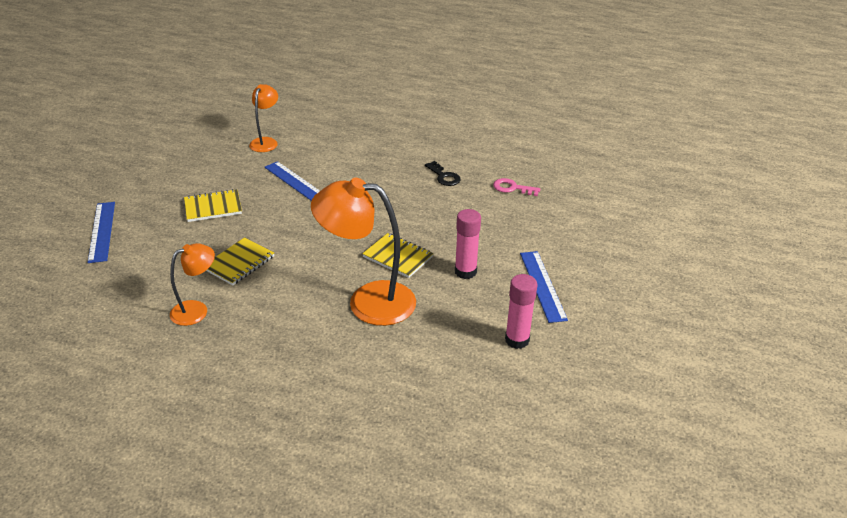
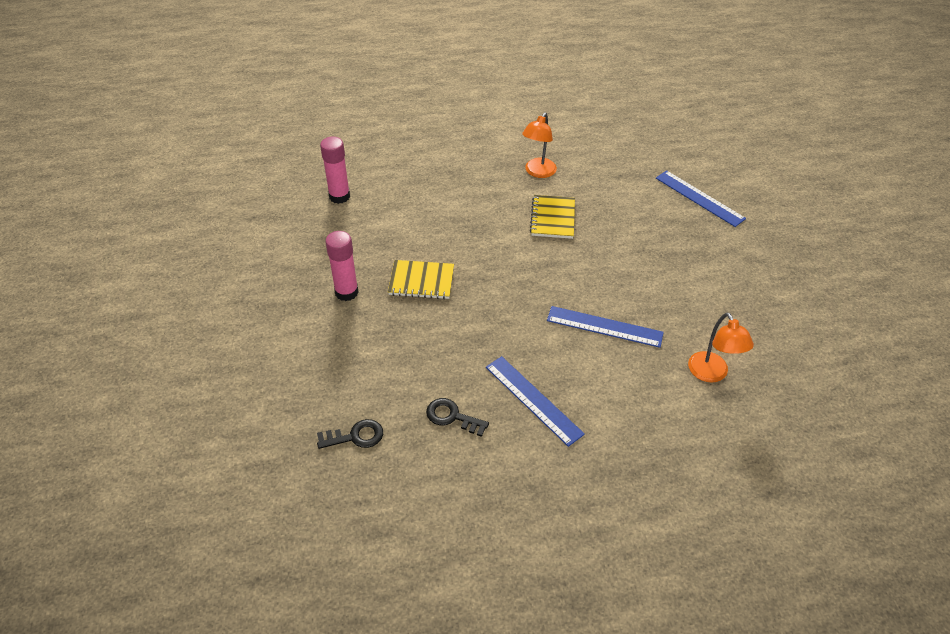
camera: 150 degrees right, 10 degrees up
yellow notebook [184,189,242,222] -> none
orange lamp [311,178,416,326] -> none
pink key [493,178,540,196] -> black key [317,419,383,449]
pink glue stick [505,274,538,349] -> pink glue stick moved to [320,137,350,204]
blue ruler [520,251,568,323] -> blue ruler moved to [486,356,585,447]

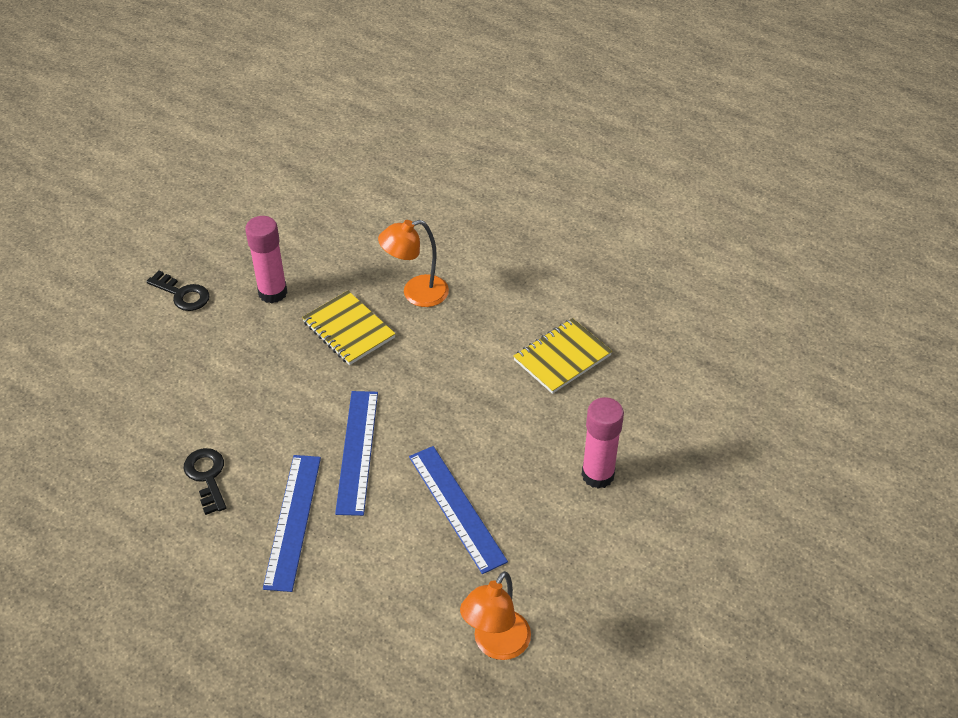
camera: 45 degrees right, 0 degrees up
black key [317,419,383,449] -> black key moved to [146,271,210,311]
pink glue stick [320,137,350,204] -> pink glue stick moved to [581,397,624,489]
orange lamp [522,112,557,178] -> orange lamp moved to [378,220,449,307]
blue ruler [656,170,746,227] -> blue ruler moved to [335,391,378,516]

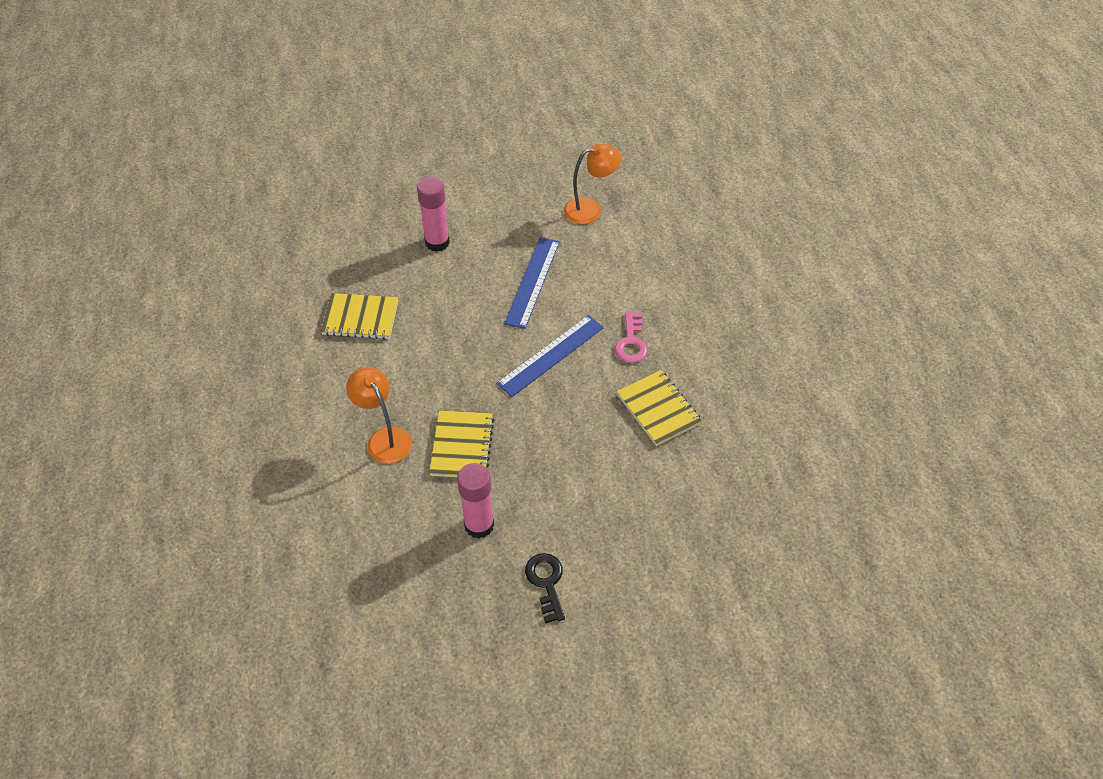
camera: 135 degrees left, 5 degrees up
black key [184,448,226,515] -> yellow notebook [617,370,702,446]
blue ruler [263,455,321,592] -> pink key [615,312,648,363]
orange lamp [378,220,449,307] -> orange lamp turned 150 degrees counterclockwise [346,367,412,464]

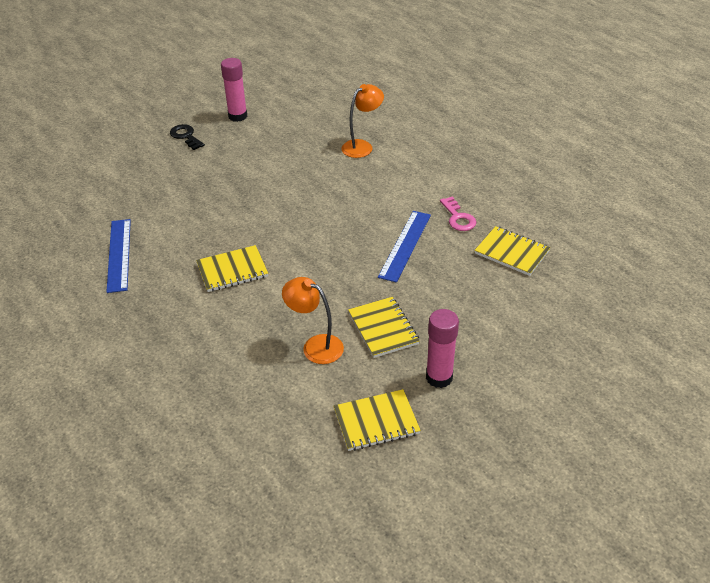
camera: 25 degrees left, 10 degrees down
pink glue stick [417,177,450,252] -> pink glue stick moved to [221,58,247,122]
blue ruler [504,237,560,329] -> blue ruler moved to [106,219,131,293]
black key [525,553,565,623] -> black key moved to [170,124,205,150]
none -> yellow notebook [333,389,421,451]

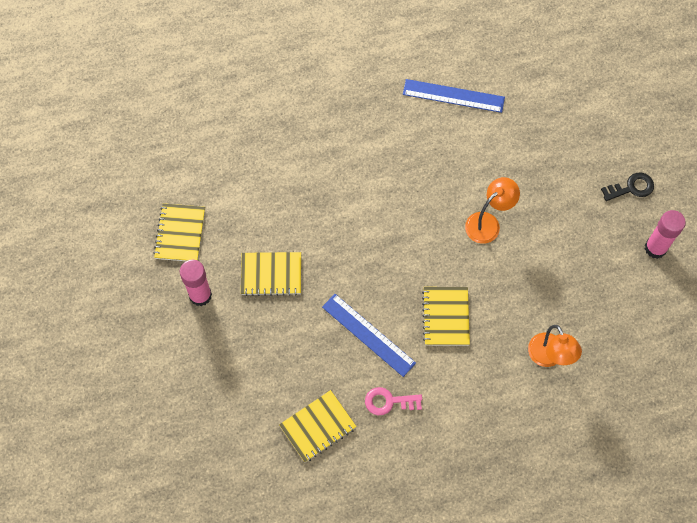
camera: 110 degrees right, 25 degrees up
yellow notebook [196,245,268,292] -> yellow notebook moved to [422,287,470,346]
orange lamp [282,277,344,364] -> orange lamp moved to [465,177,520,244]

